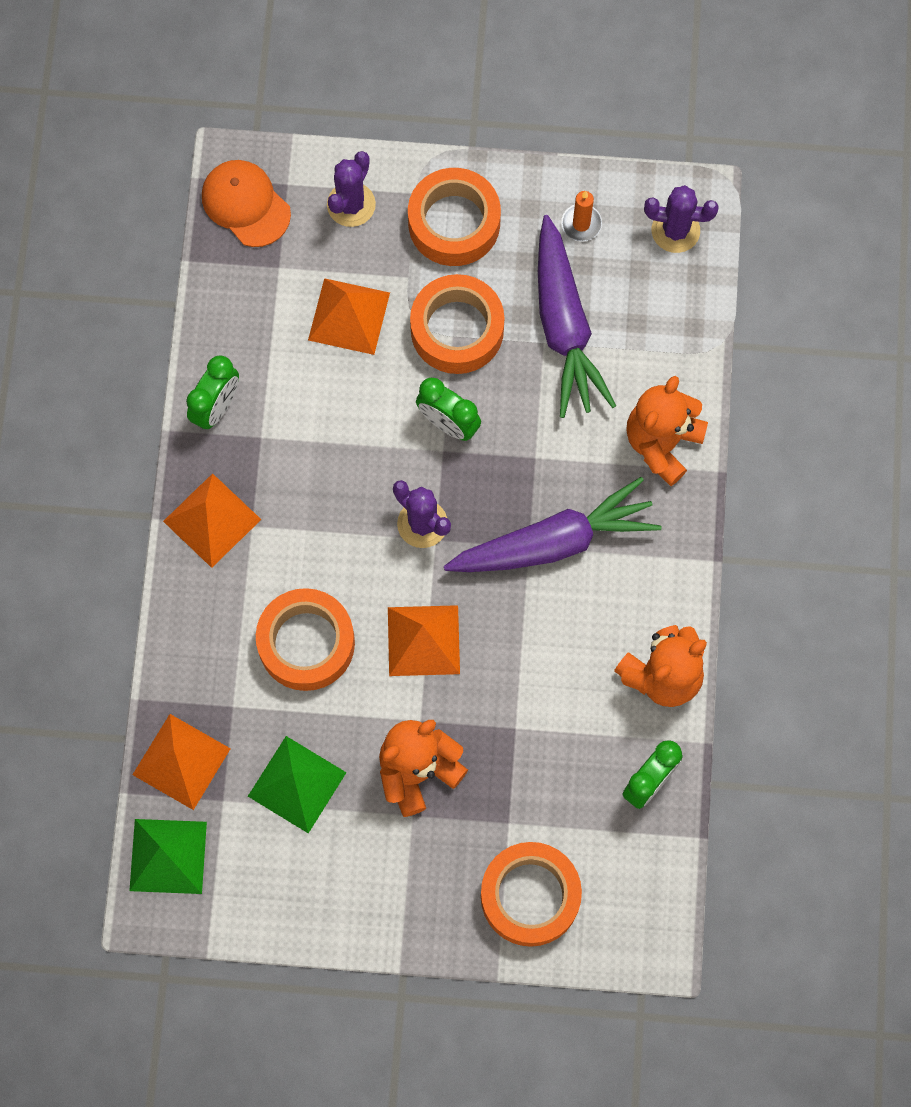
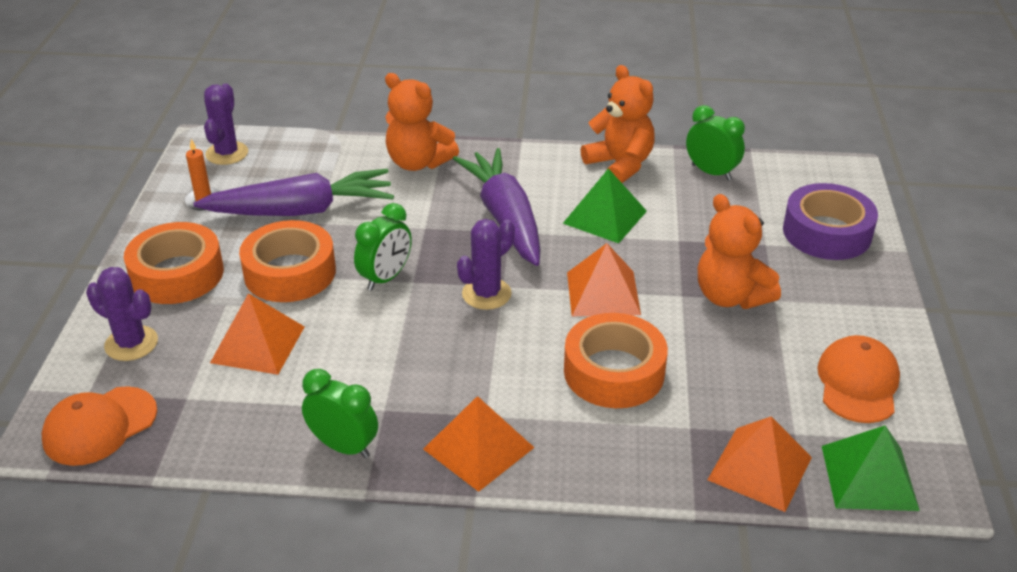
camera: 90 degrees left, 35 degrees down
green pyramid [248,736,347,833] -> green pyramid moved to [563,168,647,243]
orange tape [481,842,582,947] -> purple tape [783,183,878,260]
none -> orange cap [817,335,900,423]

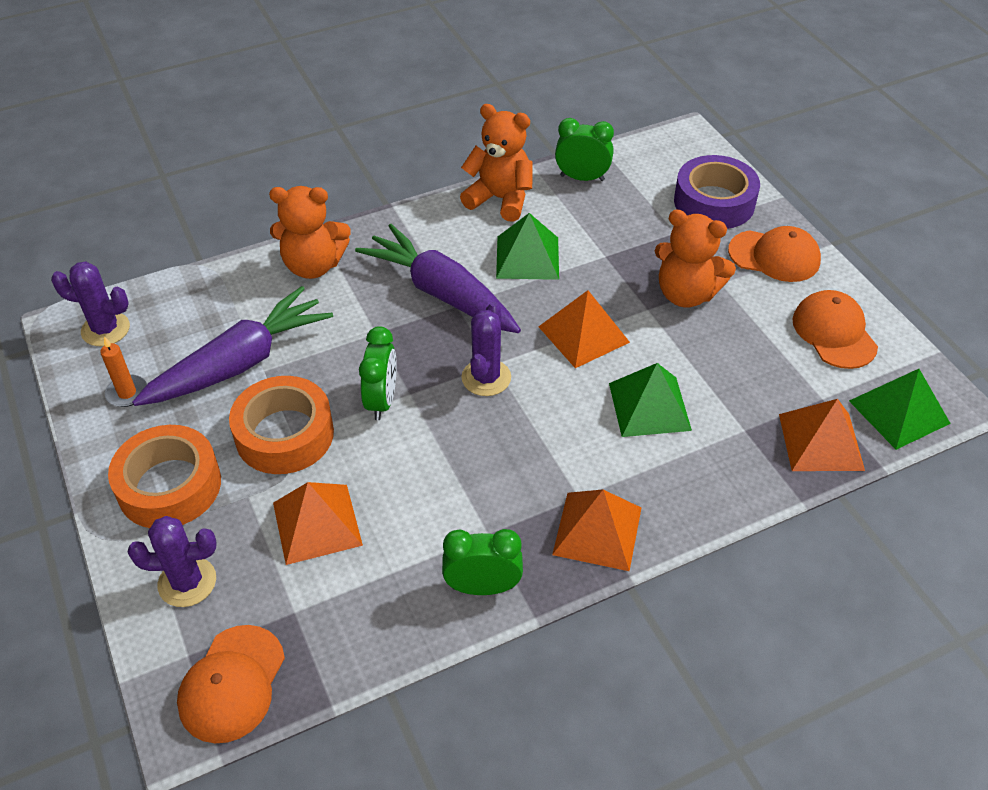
camera: 30 degrees left, 10 degrees up
purple cactus [204,83,248,165] -> purple cactus turned 60 degrees counterclockwise [51,261,130,346]
orange tape [564,313,668,408] -> green pyramid [609,363,692,437]
none -> orange cap [728,226,821,282]

